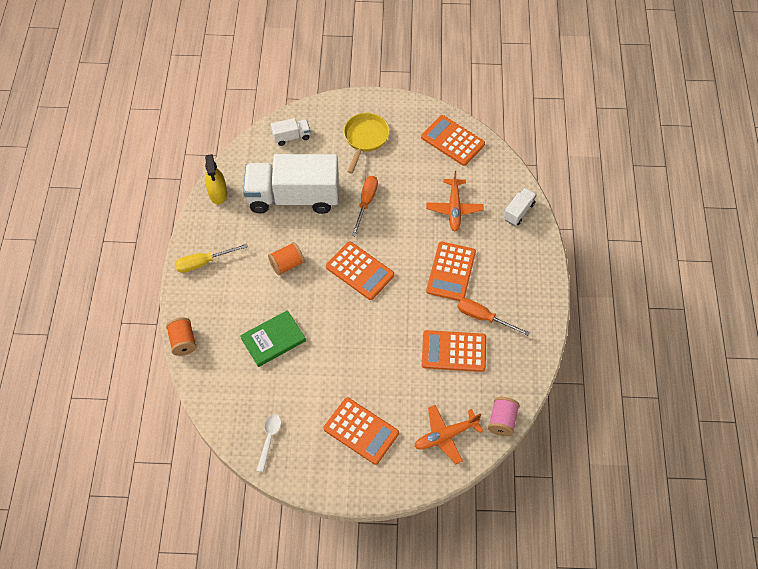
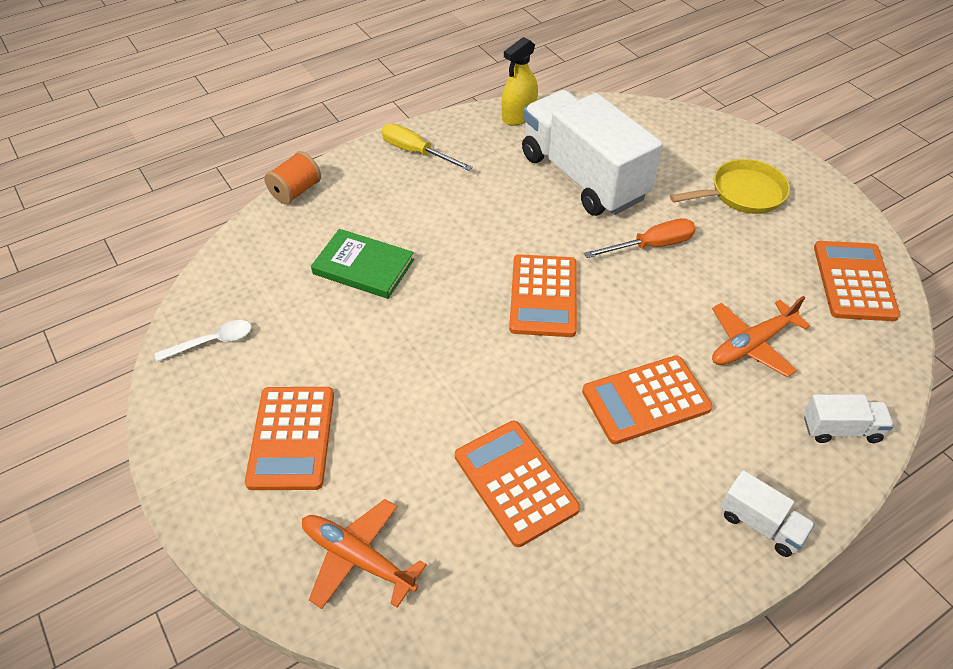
camera: 55 degrees right, 10 degrees down
orange spool [268,242,304,276] -> none
white truck [271,118,310,146] -> white truck moved to [720,470,815,557]
orange screwdriver [458,298,530,336] -> none
pink spool [488,397,520,436] -> none

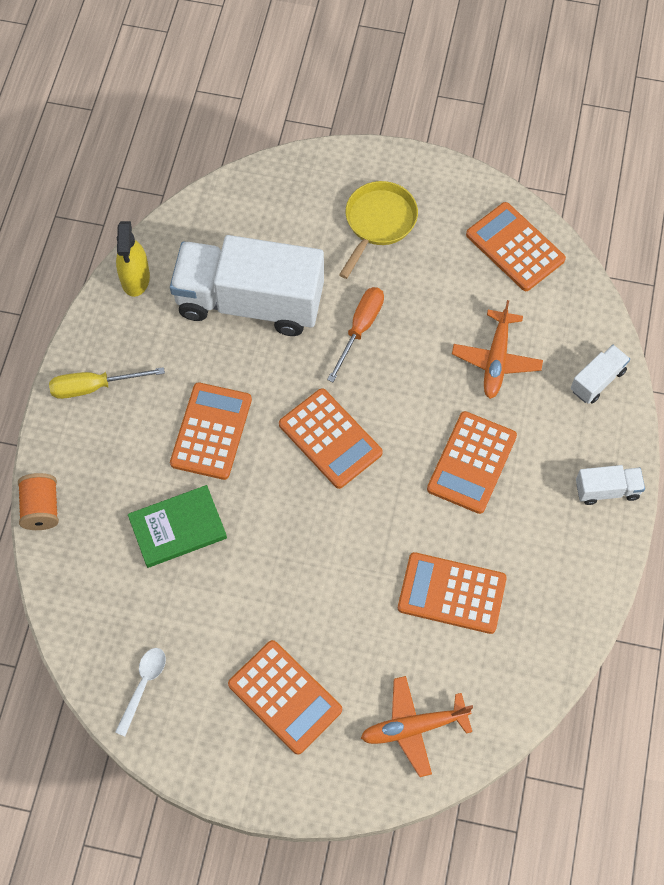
camera: 45 degrees left, 15 degrees up
none -> orange calculator [170,382,252,480]

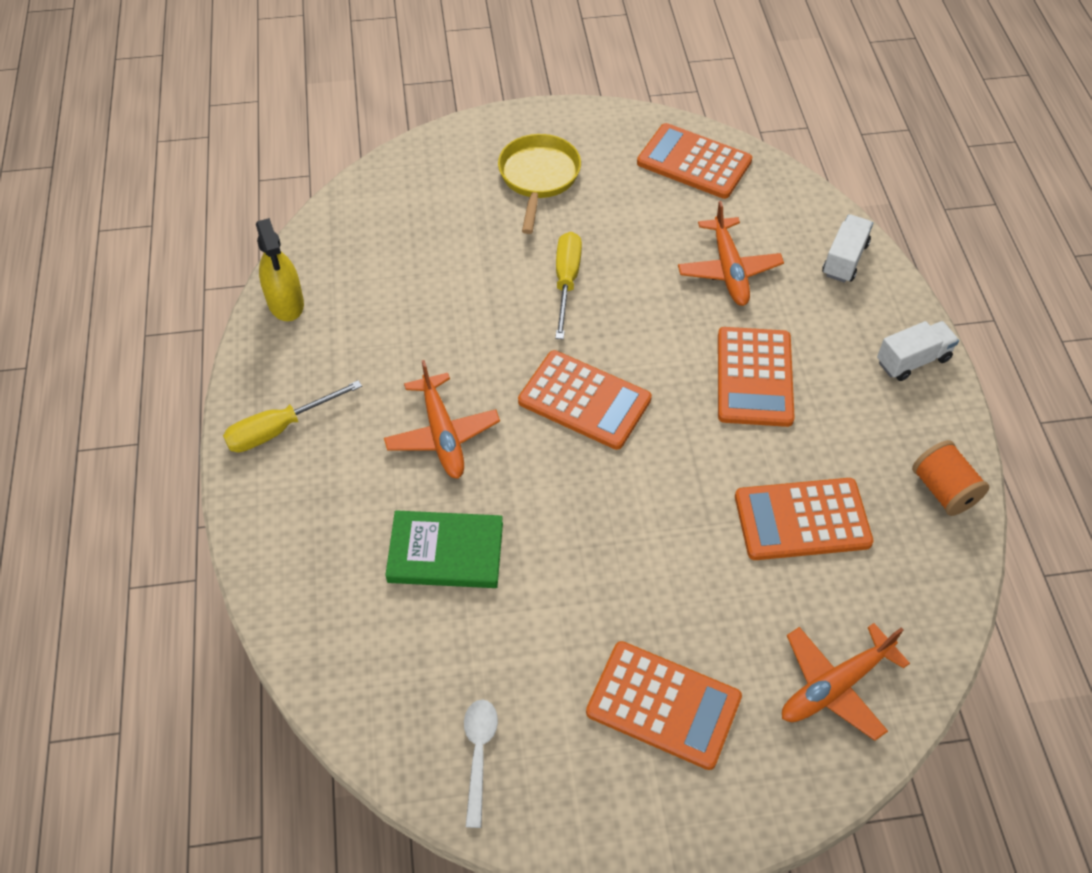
camera: 20 degrees left, 10 degrees down
orange spool [18,473,59,530] -> orange spool moved to [912,440,989,516]
green book [128,485,227,568] -> green book turned 45 degrees clockwise [385,510,503,588]
white truck [170,235,324,336] -> none
orange calculator [170,382,252,480] -> orange plane [384,360,500,479]
orange screwdriver [327,287,384,382] -> yellow screwdriver [555,232,582,339]

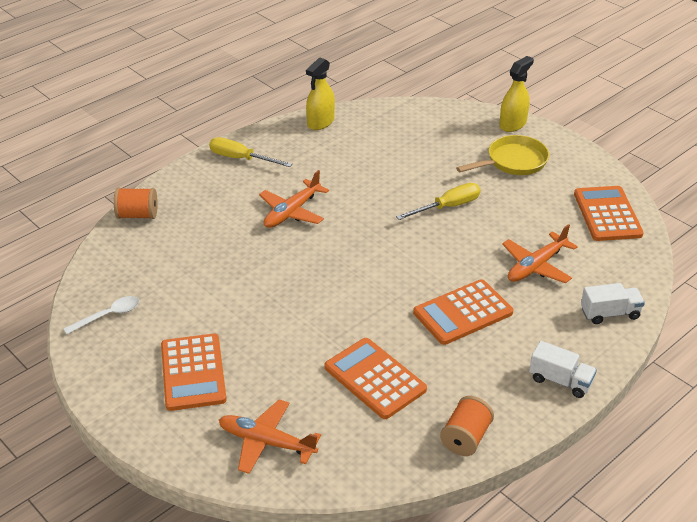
camera: 55 degrees right, 15 degrees down
green book [385,510,503,588] -> none
orange calculator [518,350,652,450] -> none
none -> orange spool [114,188,158,219]
none -> yellow spray bottle [499,56,534,132]

